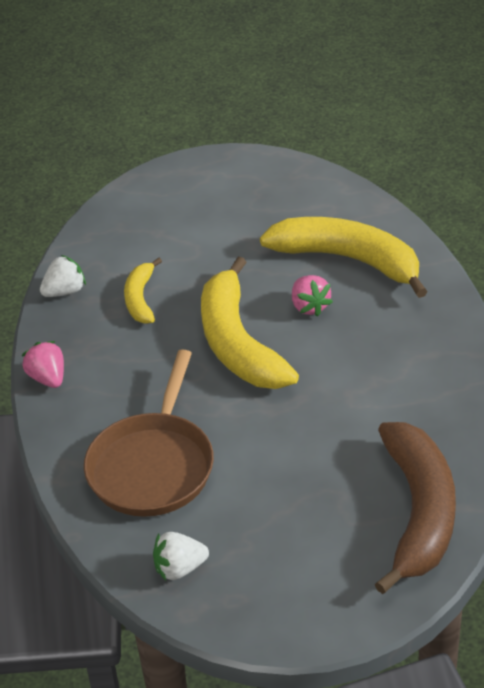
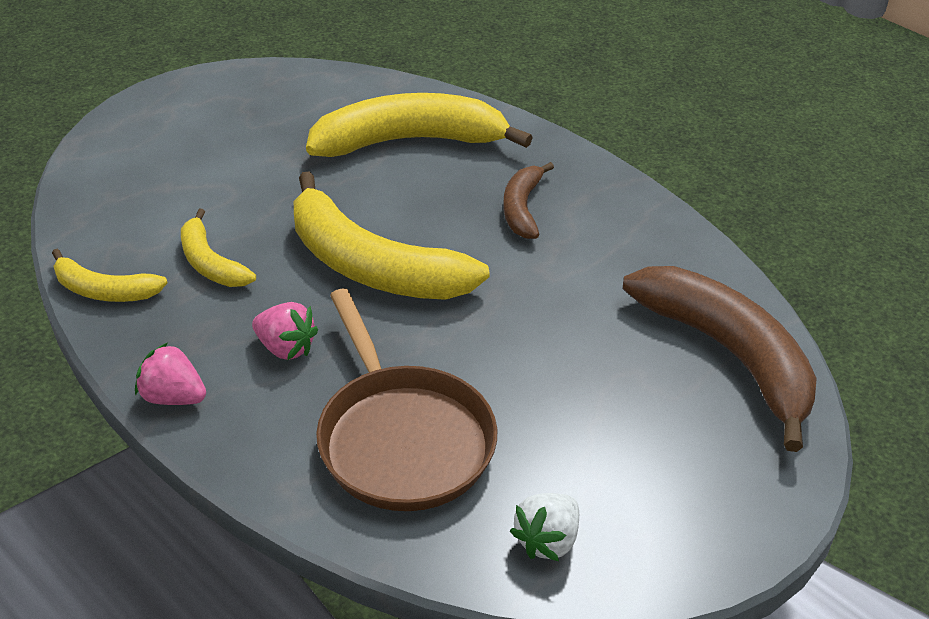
camera: 40 degrees left, 0 degrees up
white strawberry [40,255,86,297] -> yellow banana [52,249,167,302]
pink strawberry [292,275,333,317] -> pink strawberry moved to [252,302,318,360]
none -> brown banana [503,162,554,239]

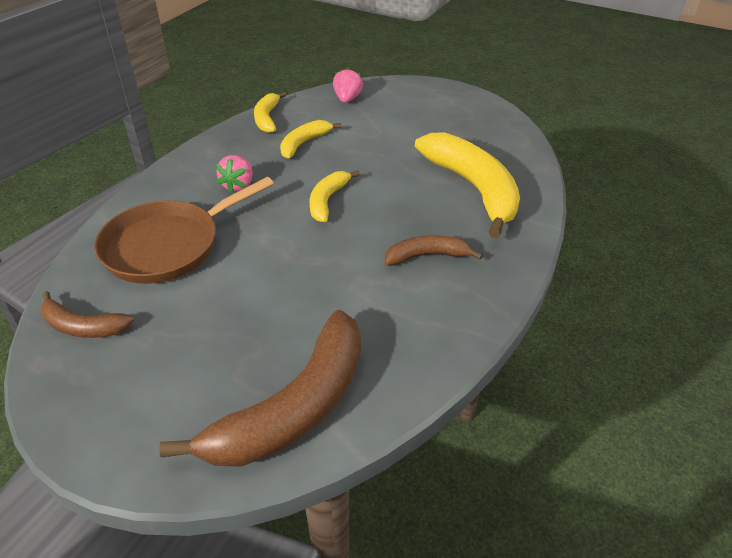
camera: 75 degrees right, 0 degrees up
pink strawberry [135,343,206,405] -> pink strawberry moved to [333,67,363,103]
yellow banana [294,171,490,300] -> yellow banana [310,170,360,222], size x0.51
white strawberry [510,493,579,561] -> brown banana [40,291,134,338]

